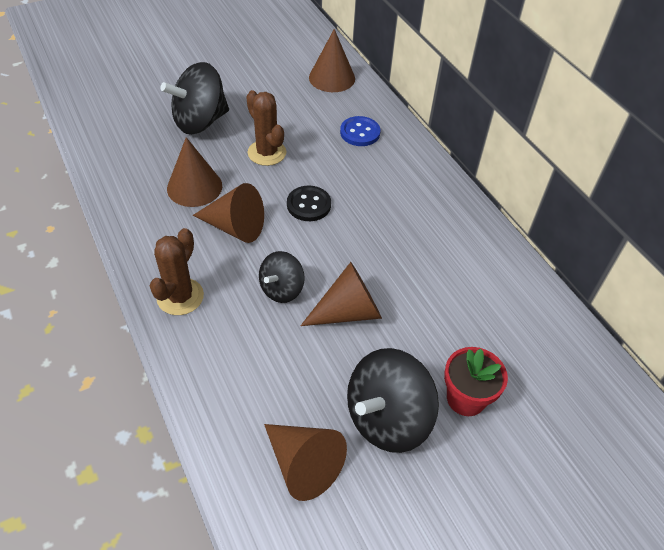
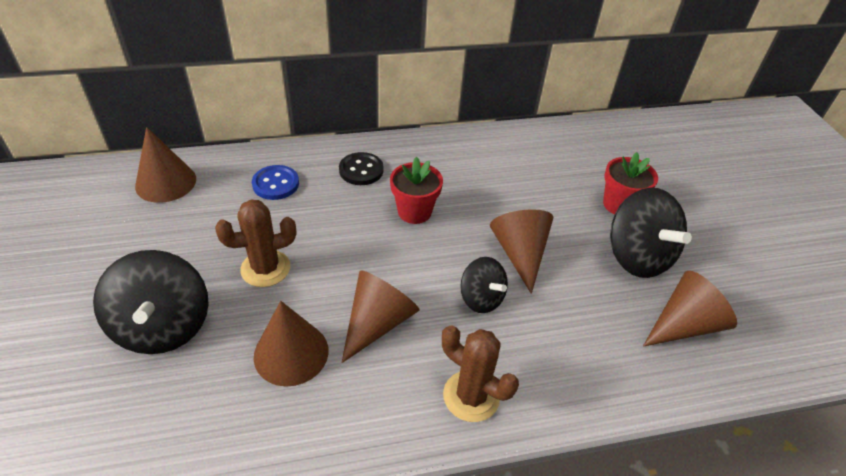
camera: 75 degrees left, 5 degrees down
black button [287,186,331,221] -> black button moved to [339,152,384,185]
none -> red flower pot [390,157,443,224]

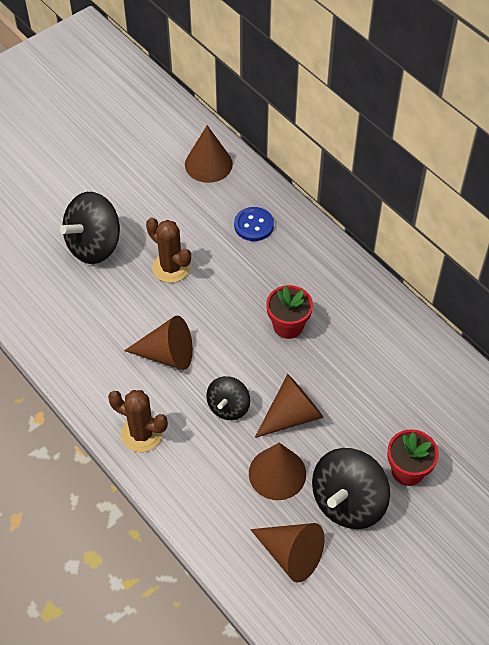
camera: 65 degrees right, 10 degrees up
brown cone [254,301,329,387] -> brown cone moved to [249,443,306,500]
black button [339,152,384,185] -> none
brown cactus [442,325,519,422] -> brown cactus turned 75 degrees counterclockwise [108,390,168,452]

